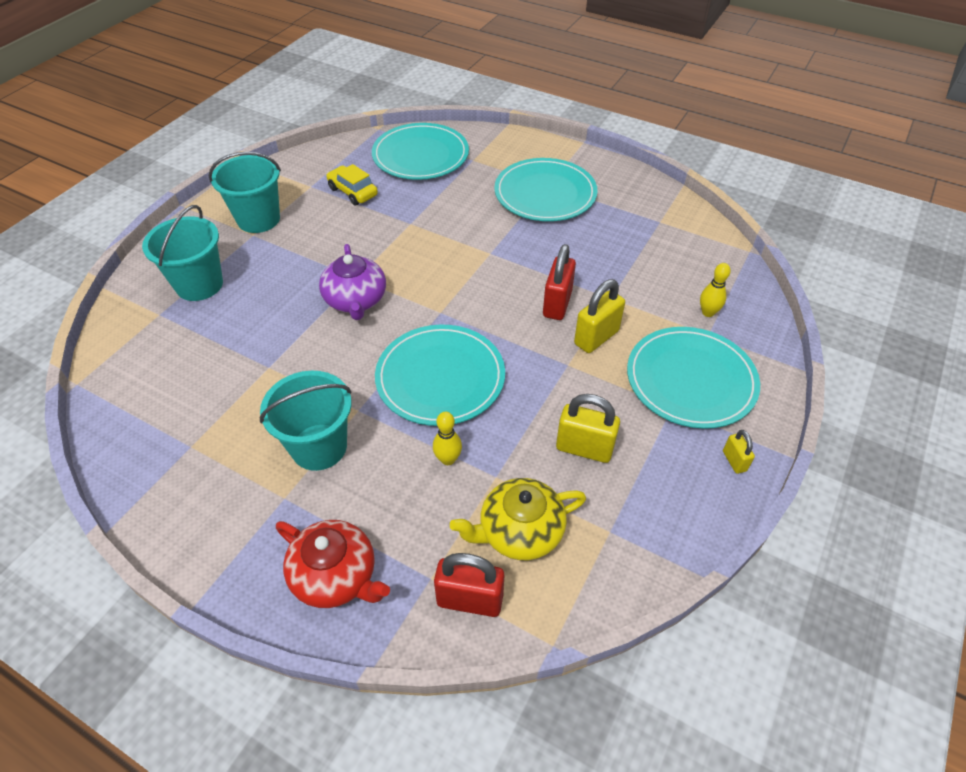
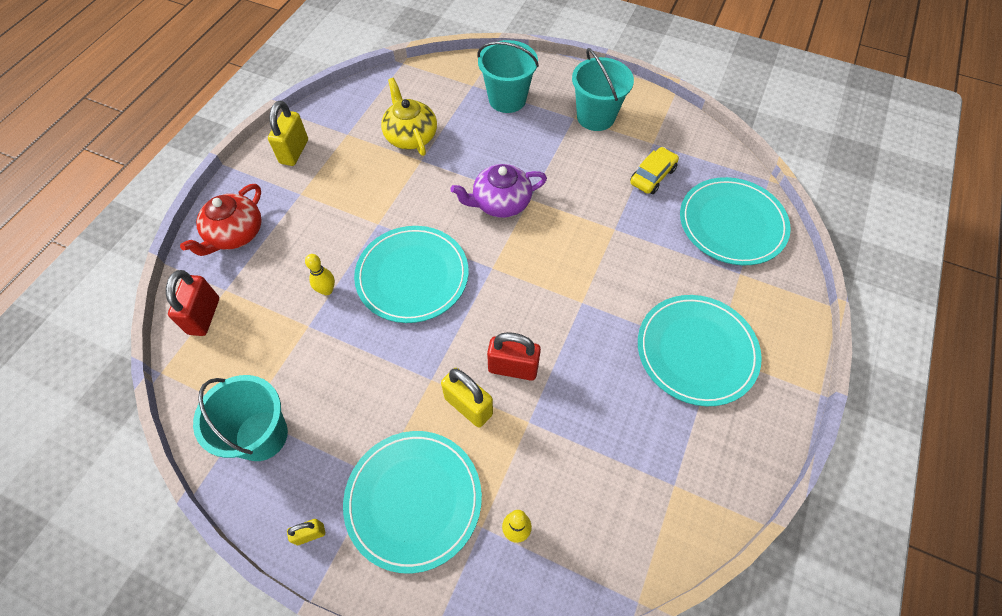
camera: 85 degrees right, 10 degrees up
turquoise bucket [260,371,352,471] -> turquoise bucket moved to [193,375,288,461]
yellow teapot [450,478,586,560] -> yellow teapot moved to [381,78,437,156]
yellow padlock [556,394,620,463] -> yellow padlock moved to [268,101,308,166]

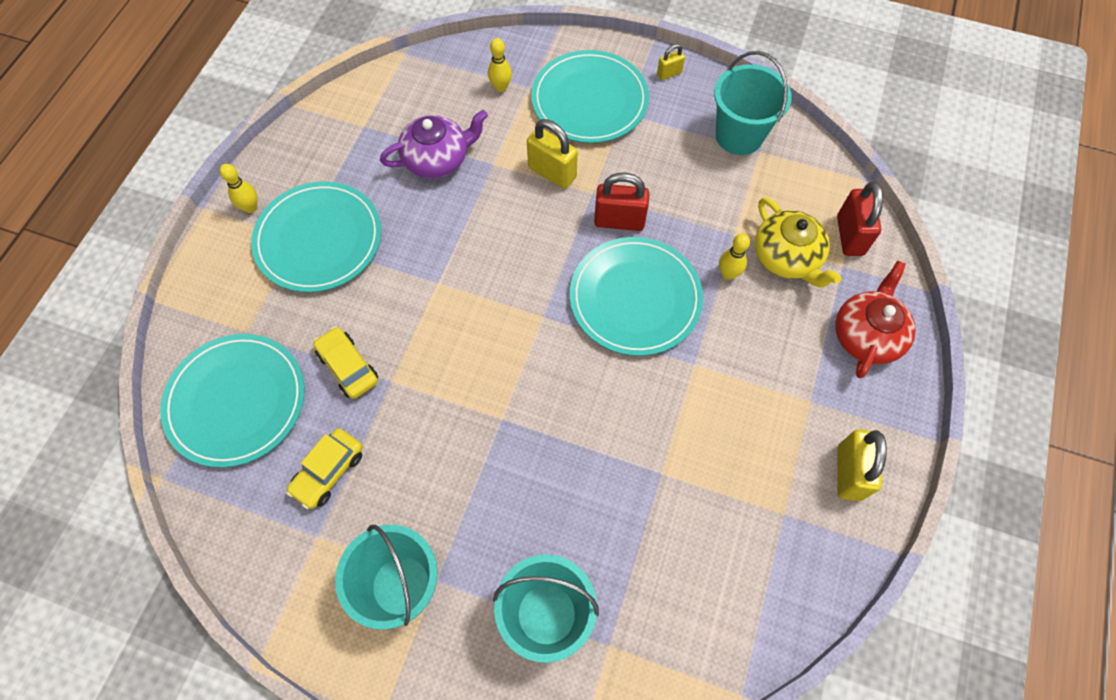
camera: 175 degrees right, 5 degrees up
yellow teapot [381,78,437,156] -> yellow teapot moved to [755,197,841,288]
purple teapot [450,164,547,218] -> purple teapot moved to [380,110,488,178]
red padlock [487,332,541,381] -> red padlock moved to [594,173,650,231]
none -> yellow bowling pin [220,164,258,213]
none -> yellow car [313,326,378,399]

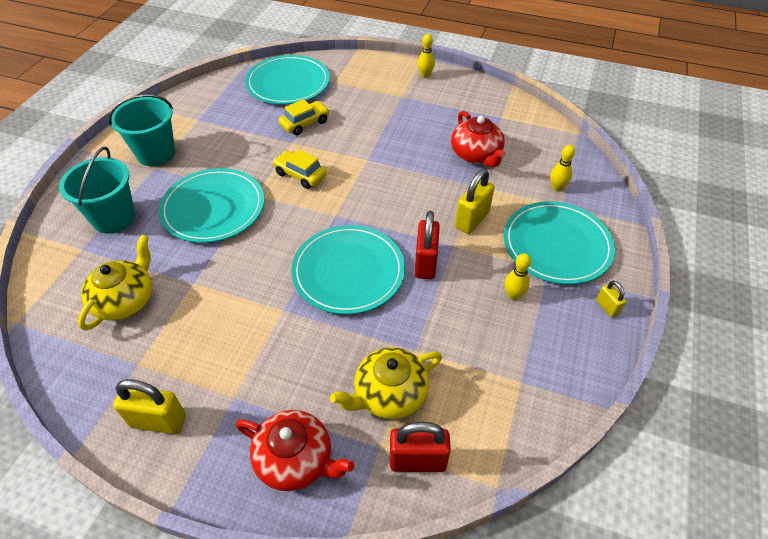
camera: 90 degrees right, 15 degrees down
turquoise plate [251,181,381,292] -> turquoise plate moved to [159,168,264,243]
yellow car [286,428,363,509] -> yellow car moved to [273,150,327,189]
purple teapot [380,110,488,178] -> red teapot [451,111,506,168]
turquoise bucket [714,51,792,155] -> none
yellow bowling pin [719,234,750,280] -> yellow bowling pin moved to [505,253,531,300]
none -> yellow teapot [78,235,152,331]

